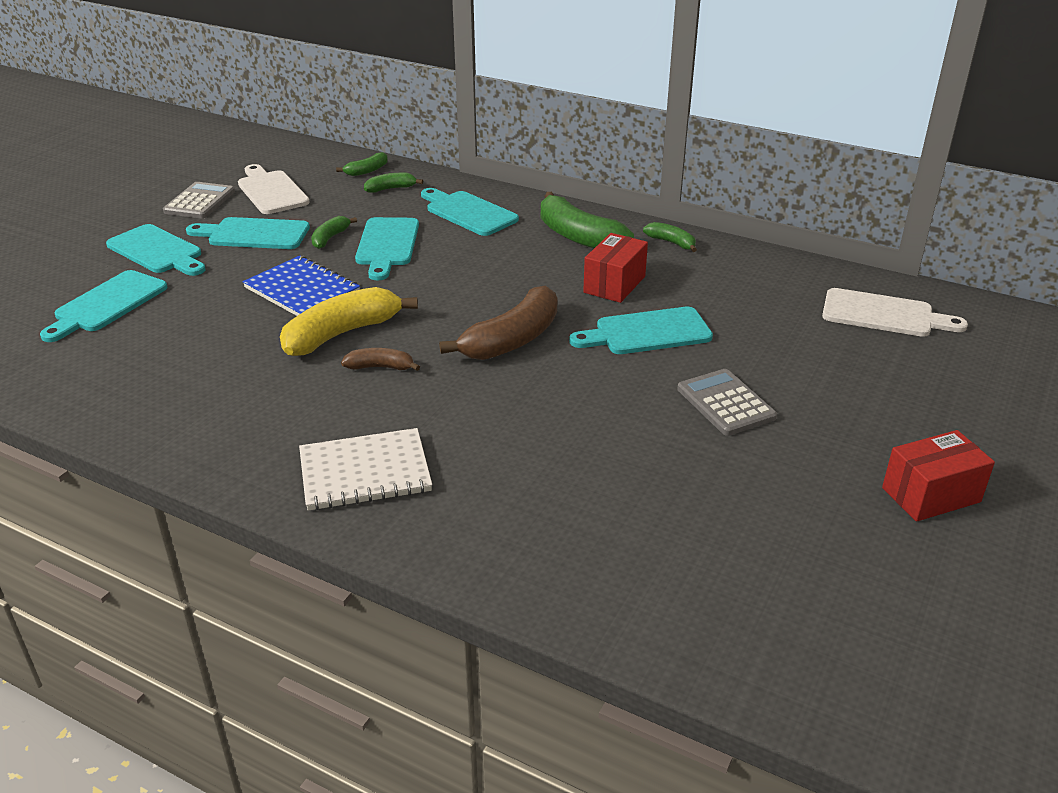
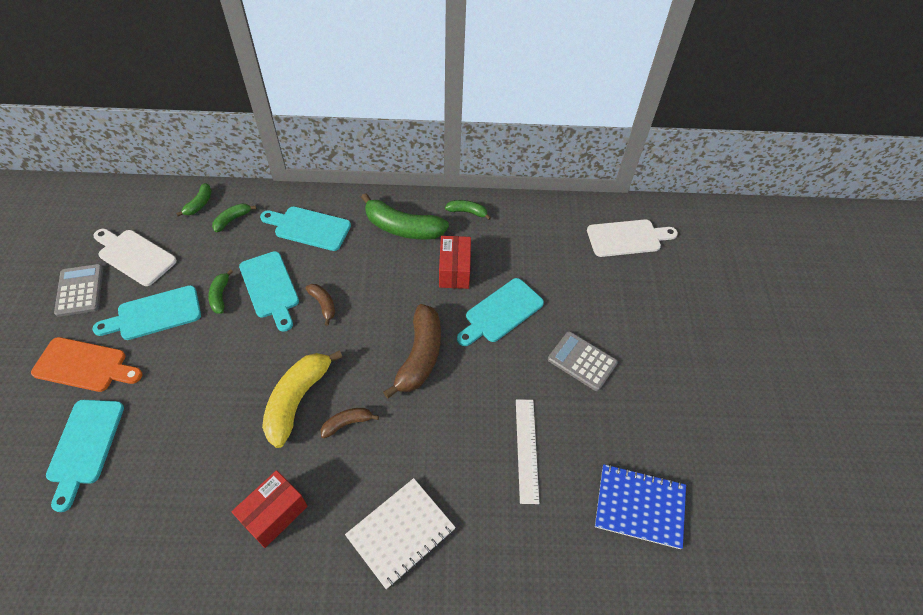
camera: 30 degrees left, 20 degrees up
turquoise cutting board [106,224,206,276] -> orange cutting board [31,337,142,392]
blue notebook [243,256,360,316] -> blue notebook moved to [595,464,686,549]
red box [882,430,995,522] -> red box moved to [231,470,308,548]
none -> brown banana [305,284,335,326]
none -> white ruler [516,399,539,504]

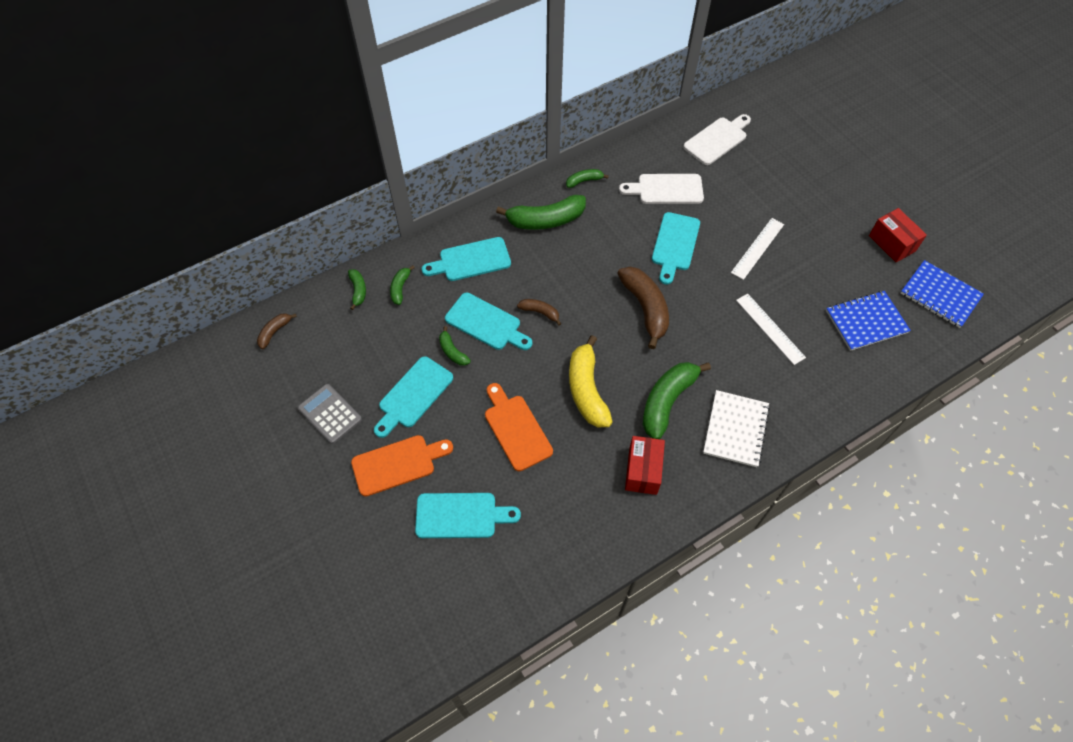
camera: 30 degrees left, 5 degrees up
turquoise cutting board [46,400,124,512] -> turquoise cutting board turned 60 degrees counterclockwise [415,493,521,538]
white cutting board [93,229,177,286] -> white cutting board moved to [619,174,704,204]
brown banana [321,408,379,438] -> brown banana moved to [257,313,297,349]
red box [439,236,471,289] -> red box moved to [869,208,927,262]
grey calculator [548,331,618,391] -> white ruler [731,218,784,280]
none -> orange cutting board [485,383,553,471]
none -> green banana [643,362,711,439]
none -> blue notebook [901,260,984,328]

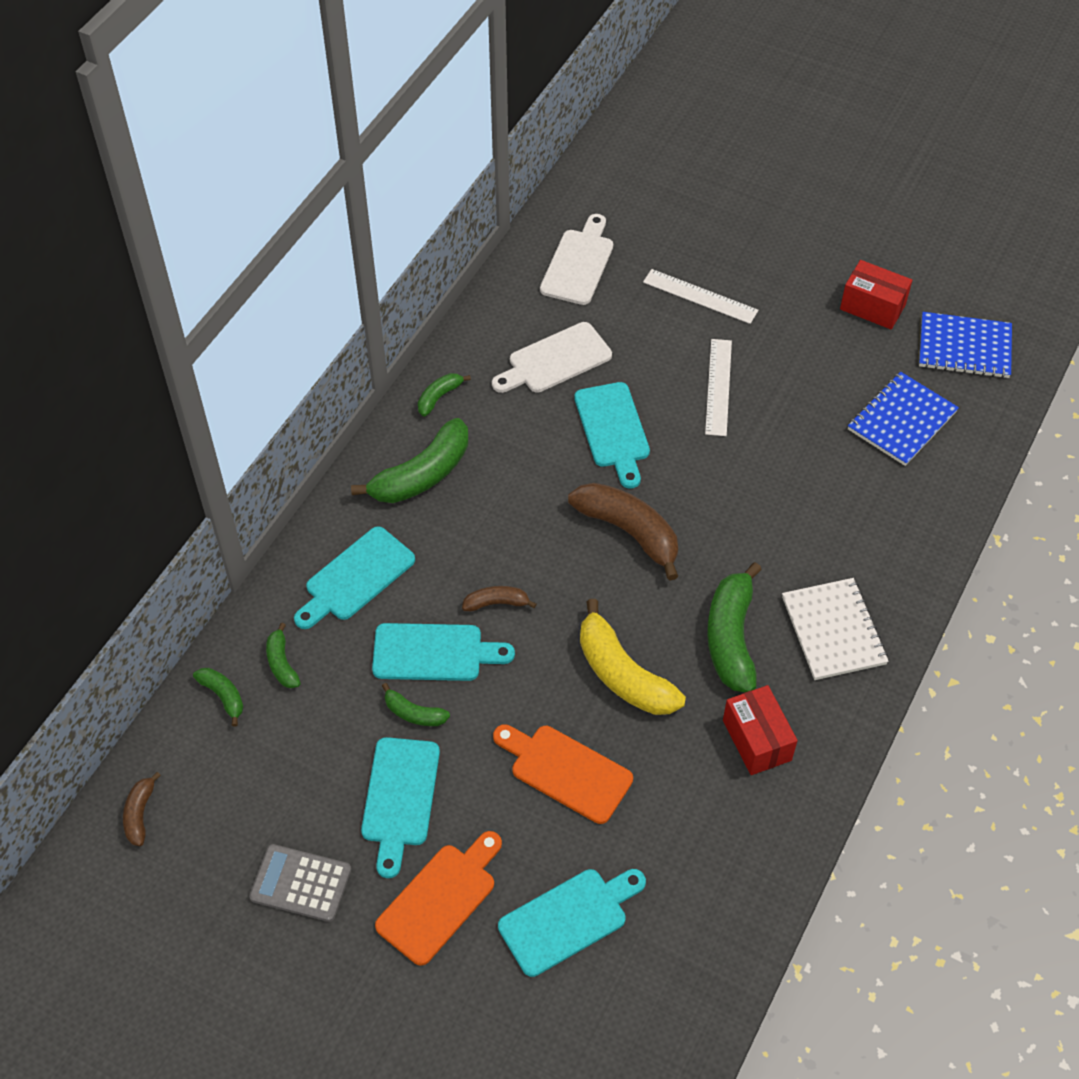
camera: 30 degrees left, 5 degrees down
white ruler [736,294,806,365] -> white ruler moved to [643,269,758,324]

